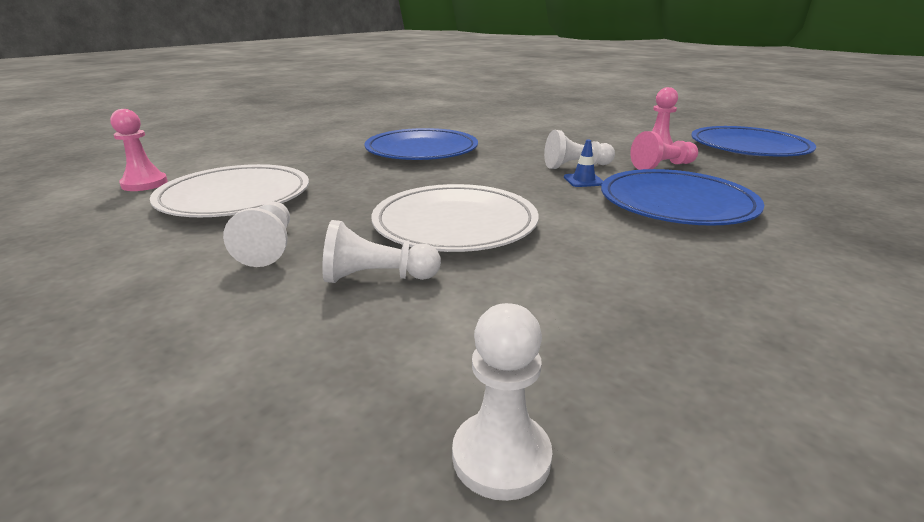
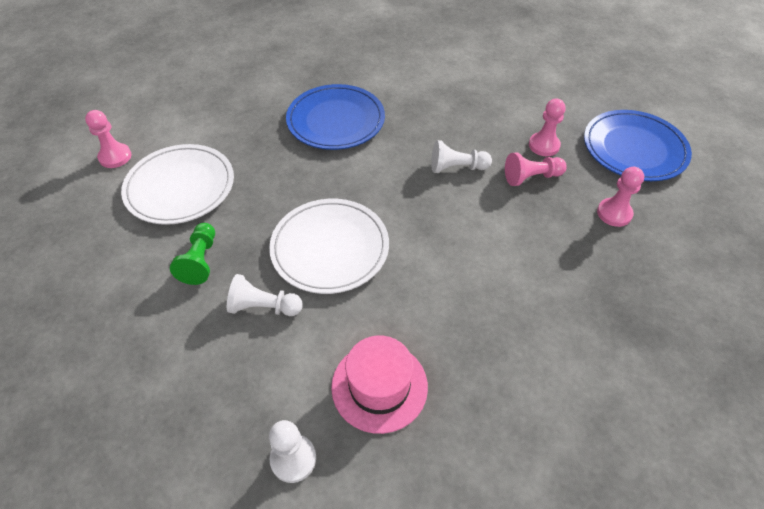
camera: 10 degrees right, 25 degrees up
white pawn [223,201,290,267] -> green pawn [170,223,215,285]
blue traffic cone [564,140,603,187] -> none
blue plate [601,169,764,226] -> none
none -> pink hat [331,335,428,434]
none -> pink pawn [597,167,644,227]

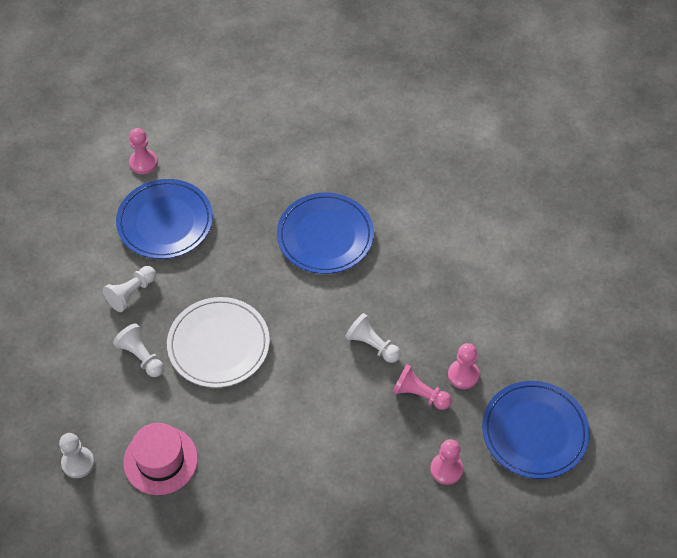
camera: 40 degrees right, 5 degrees up
white plate [121,144,234,225] -> blue plate [116,179,213,259]
green pawn [170,223,215,285] -> white pawn [103,266,156,312]

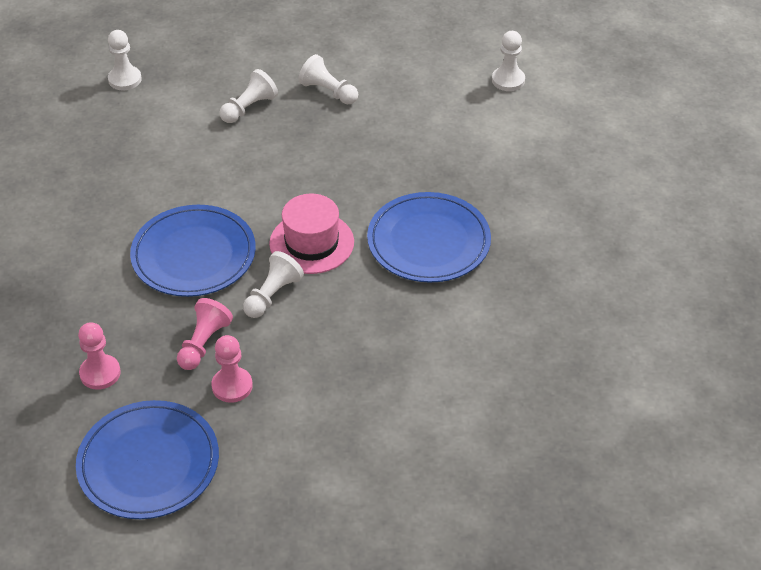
camera: 85 degrees right, 10 degrees down
blue plate [116,179,213,259] -> blue plate moved to [130,205,256,297]
pink hat [123,423,198,495] -> pink hat moved to [269,194,354,274]
pink pawn [129,128,158,174] -> white pawn [492,31,525,91]
white plate [167,297,270,388] -> none

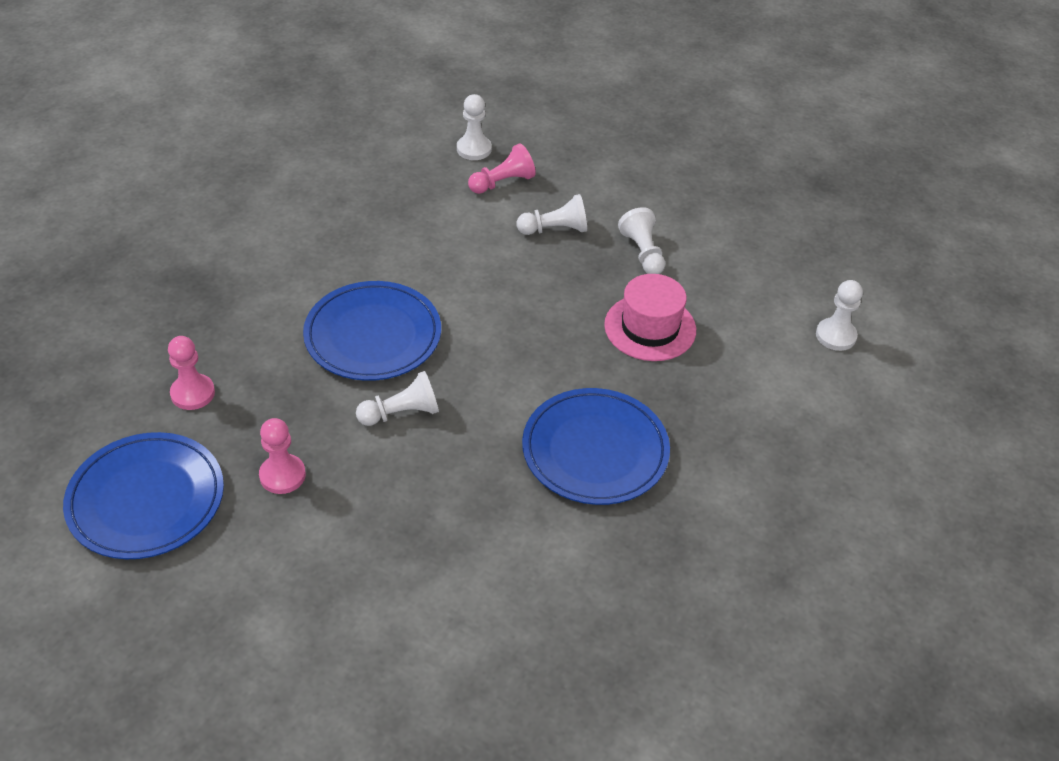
camera: 35 degrees right, 0 degrees up
pink pawn [177,298,233,370] -> pink pawn moved to [468,144,536,194]
pink hat [269,194,354,274] -> pink hat moved to [604,274,696,361]

